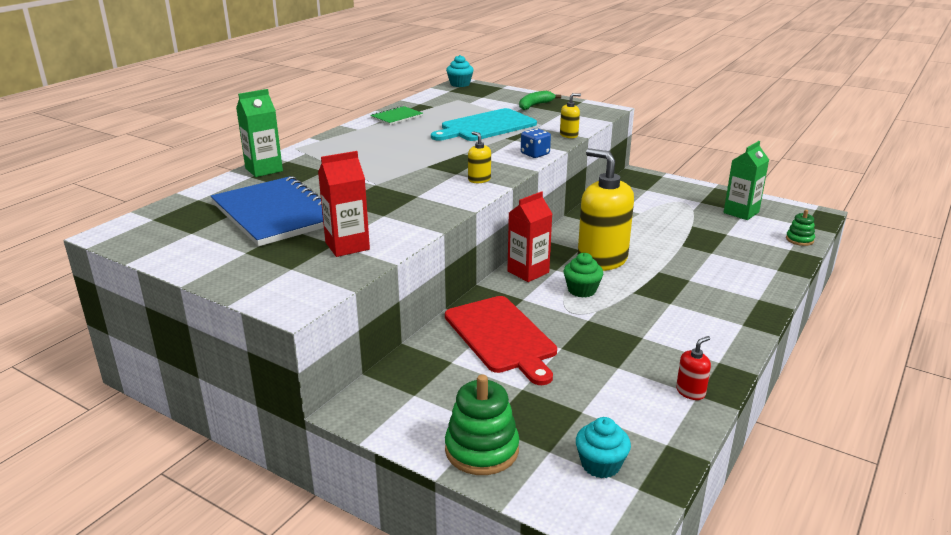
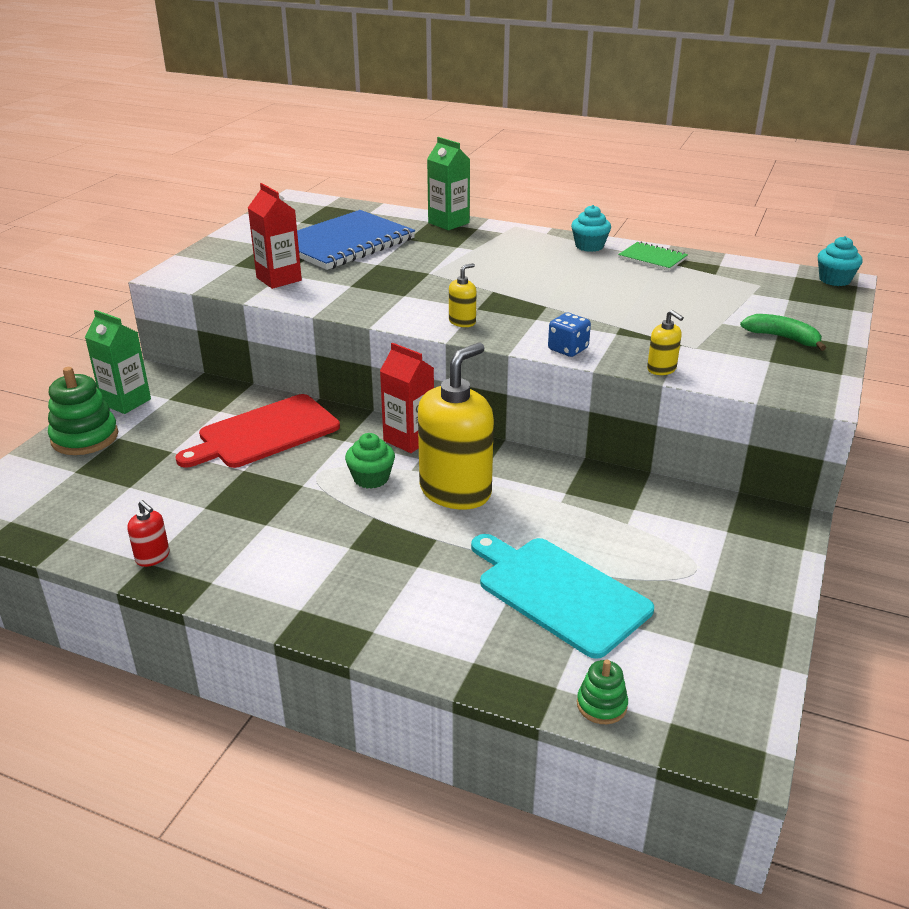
camera: 80 degrees right, 5 degrees up
turquoise cutting board [431,108,537,141] -> turquoise cutting board moved to [471,534,654,659]
turquoise cupcake [576,417,631,478] -> turquoise cupcake moved to [571,205,611,252]
green carton [724,141,769,220] -> green carton moved to [85,310,151,414]

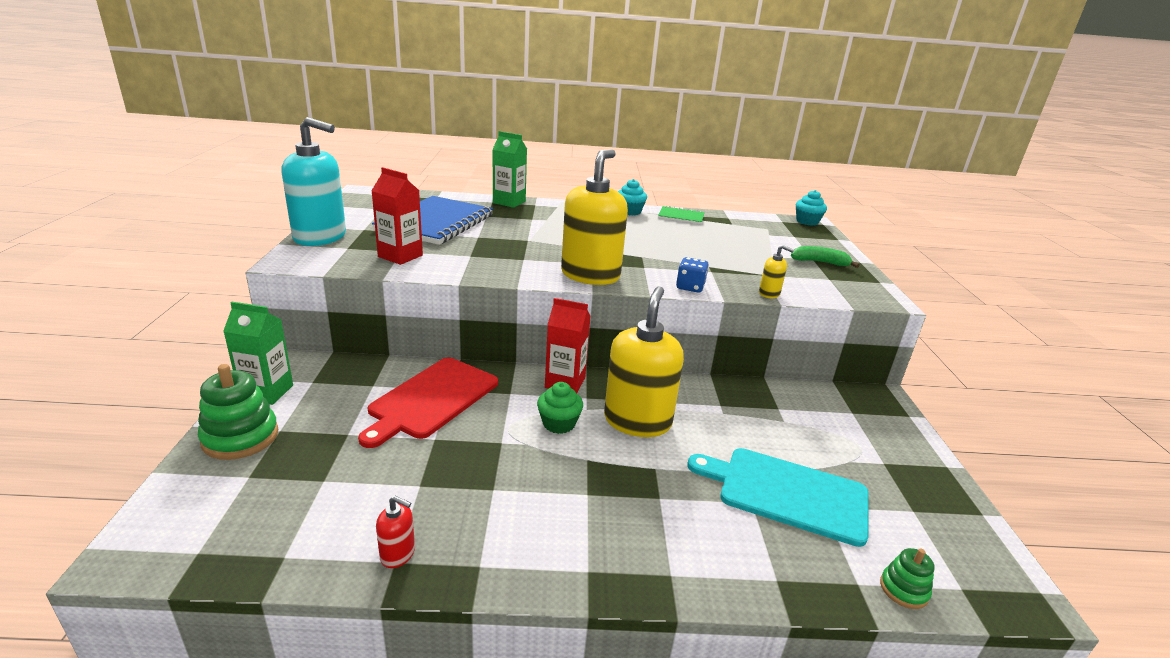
camera: 25 degrees left, 5 degrees down
yellow soap dispenser [449,263,476,327] -> yellow soap dispenser [561,149,628,285], size x2.37
none -> turquoise soap dispenser [282,117,346,246]

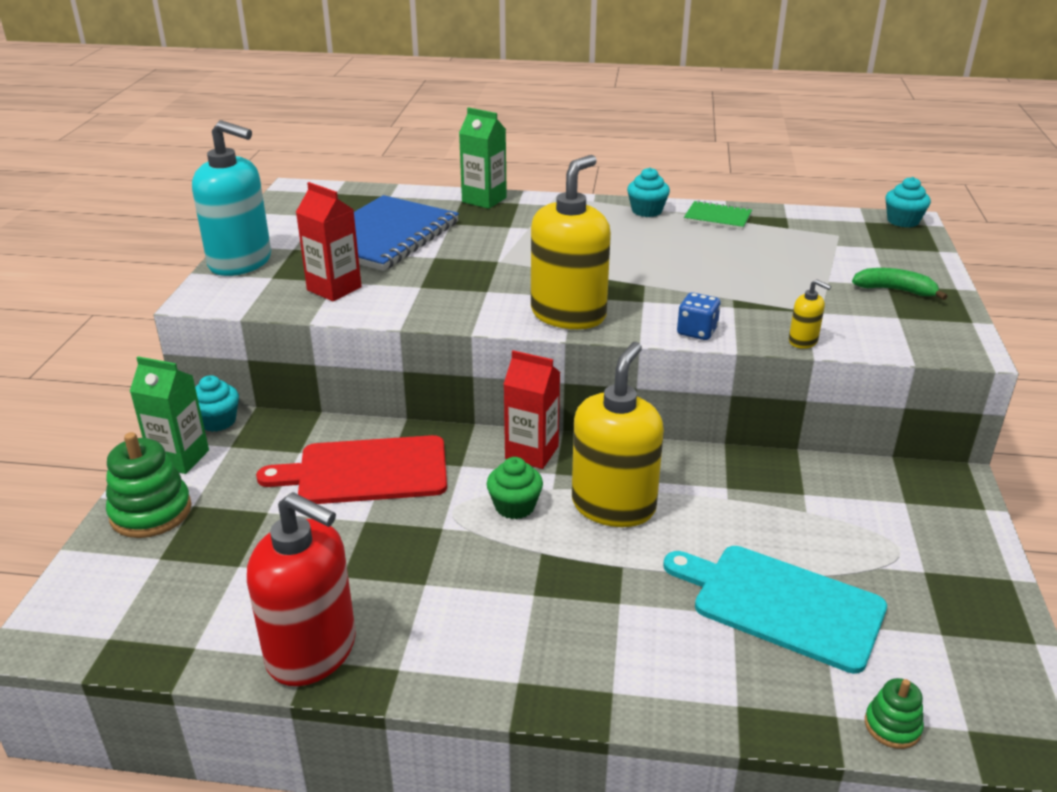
camera: 10 degrees right, 5 degrees up
red cutting board [358,357,498,448] -> red cutting board turned 45 degrees clockwise [256,435,447,504]
red soap dispenser [376,496,415,568] -> red soap dispenser [247,492,356,686], size x2.37
none -> turquoise cupcake [195,375,239,432]

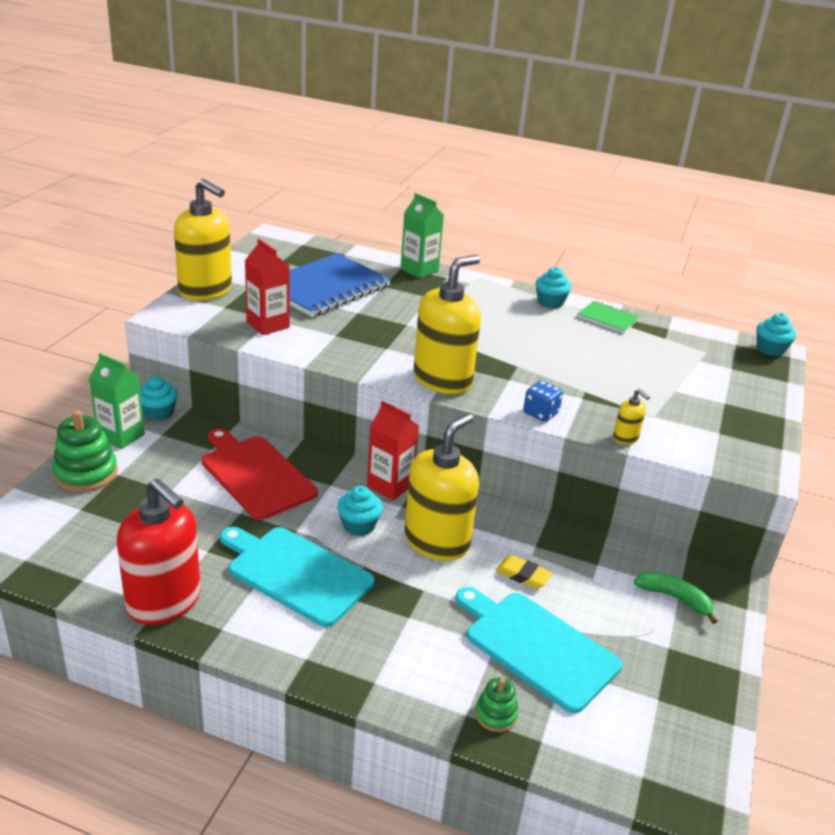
camera: 10 degrees right, 0 degrees up
turquoise soap dispenser [192,120,271,276] -> yellow soap dispenser [174,179,232,301]
red cutting board [256,435,447,504] -> red cutting board turned 45 degrees clockwise [201,428,318,520]
green cupcake [487,457,543,519] -> turquoise cupcake [337,486,383,536]
green banana [852,268,948,300] -> green banana moved to [634,572,717,624]
green stacking toy [865,678,924,749] -> green stacking toy moved to [475,677,518,732]
none -> turquoise cutting board [220,527,375,627]
none -> yellow eraser [496,555,553,589]

